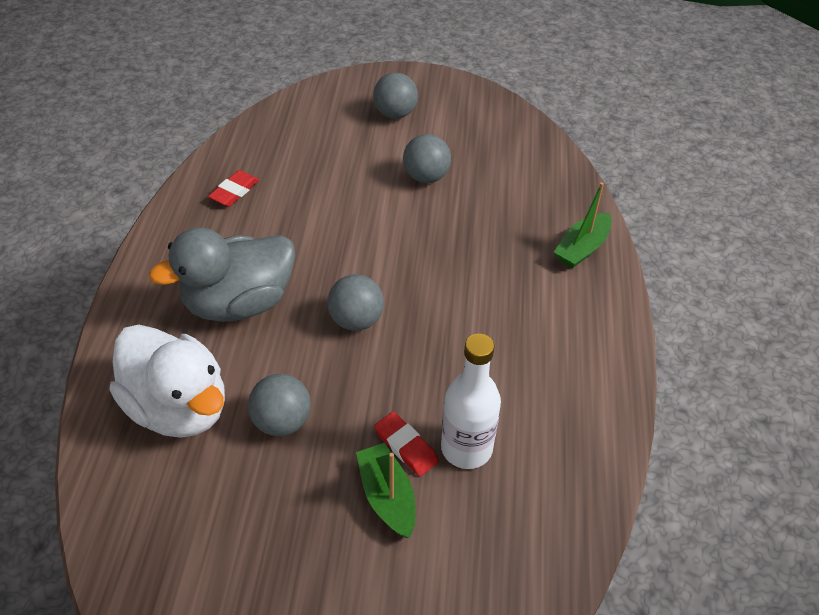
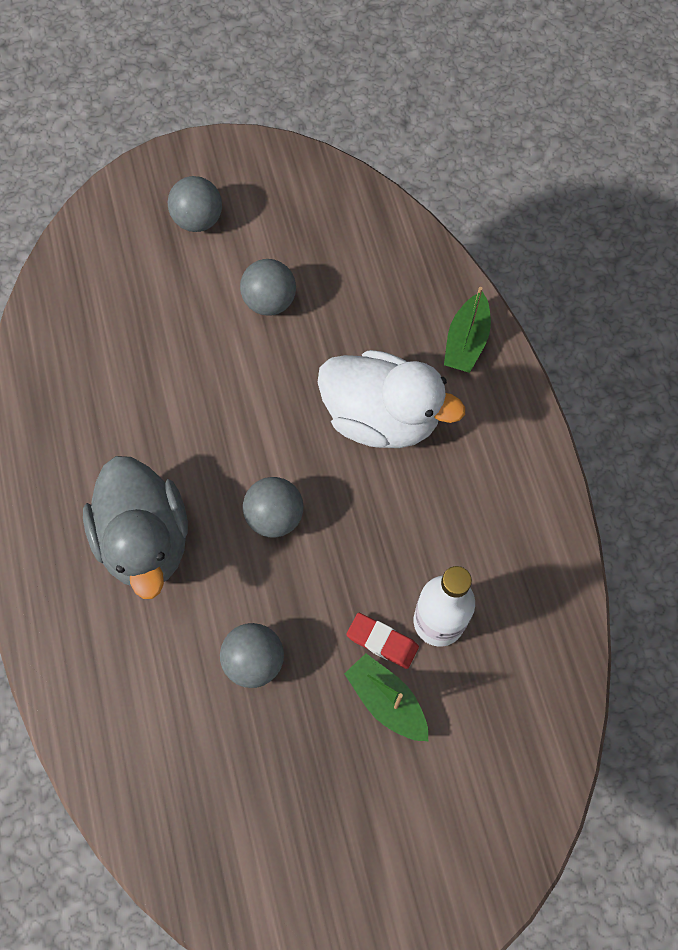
camera: 20 degrees left, 20 degrees up
white duck [110,325,225,438] -> white duck moved to [318,350,465,448]
grey duck [149,228,295,322] -> grey duck turned 60 degrees counterclockwise [83,456,188,599]
red eraser [208,170,259,207] -> none

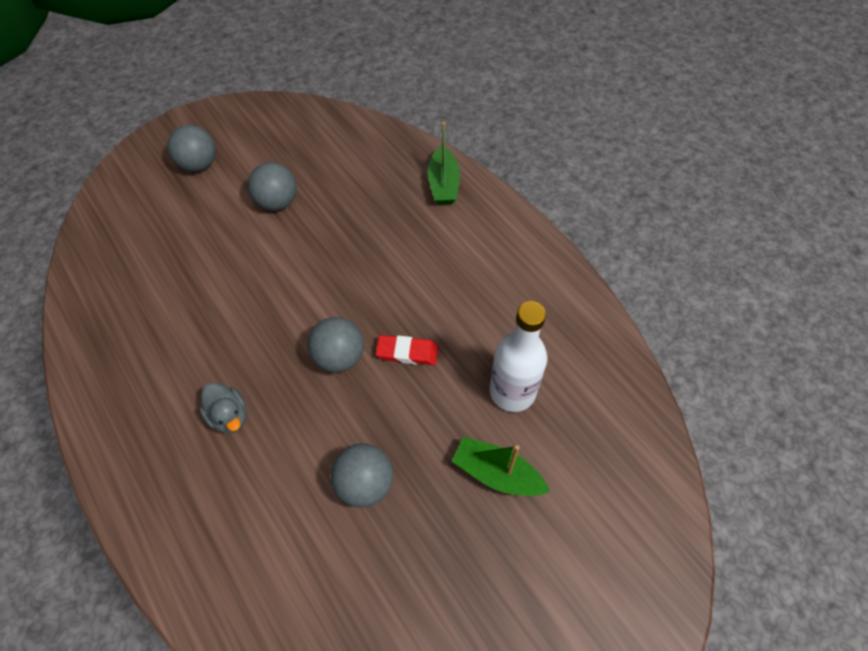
camera: 20 degrees left, 10 degrees down
grey duck [83,456,188,599] -> grey duck [199,383,247,433], size x0.45
white duck [318,350,465,448] -> none
red eraser [346,613,419,669] -> red eraser moved to [376,335,438,365]

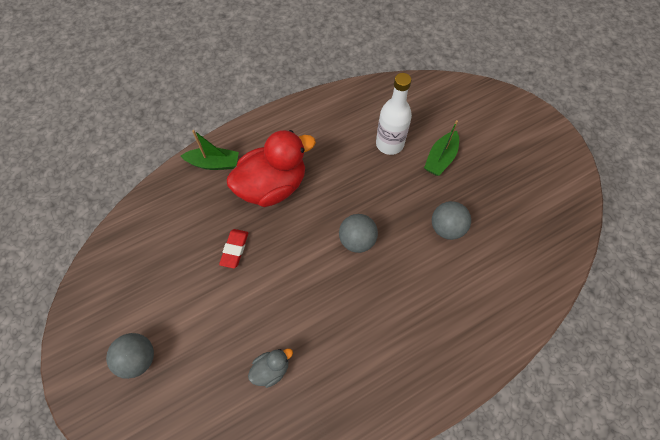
camera: 85 degrees left, 5 degrees up
grey duck [199,383,247,433] -> grey duck moved to [248,348,293,388]
grey ball [248,162,297,211] -> none
red eraser [376,335,438,365] -> red eraser moved to [219,229,248,268]
none -> red duck [226,130,316,207]

